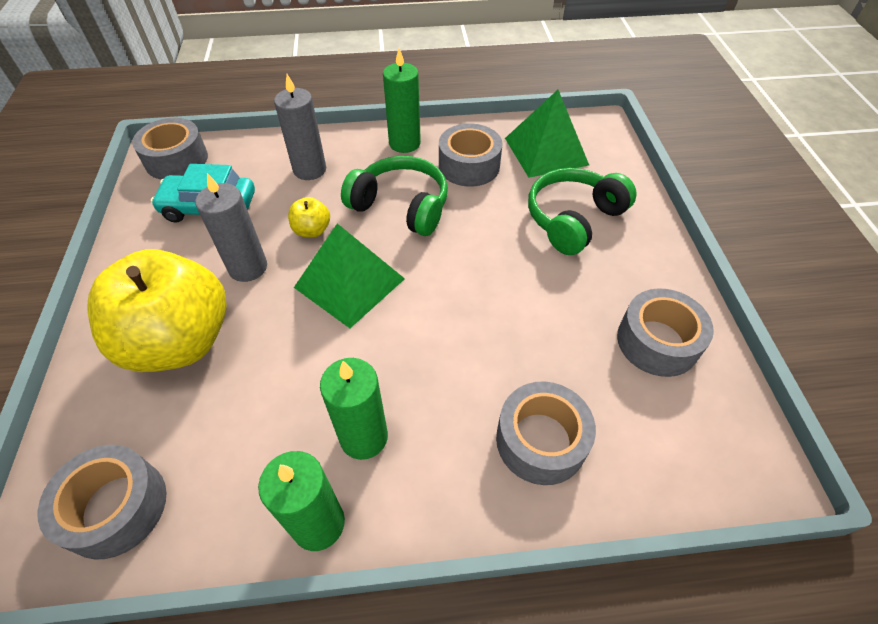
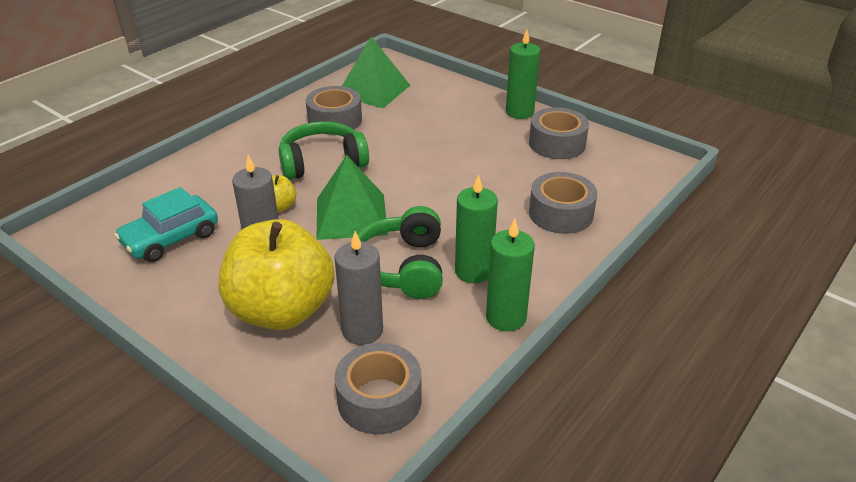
camera: 45 degrees left, 15 degrees down
grey tape [132,118,208,179] -> none
grey candle [274,74,326,180] -> grey candle moved to [335,231,383,345]
green candle [383,48,421,153] -> green candle moved to [506,30,540,119]
green headphones [528,168,637,255] -> green headphones moved to [357,206,443,299]

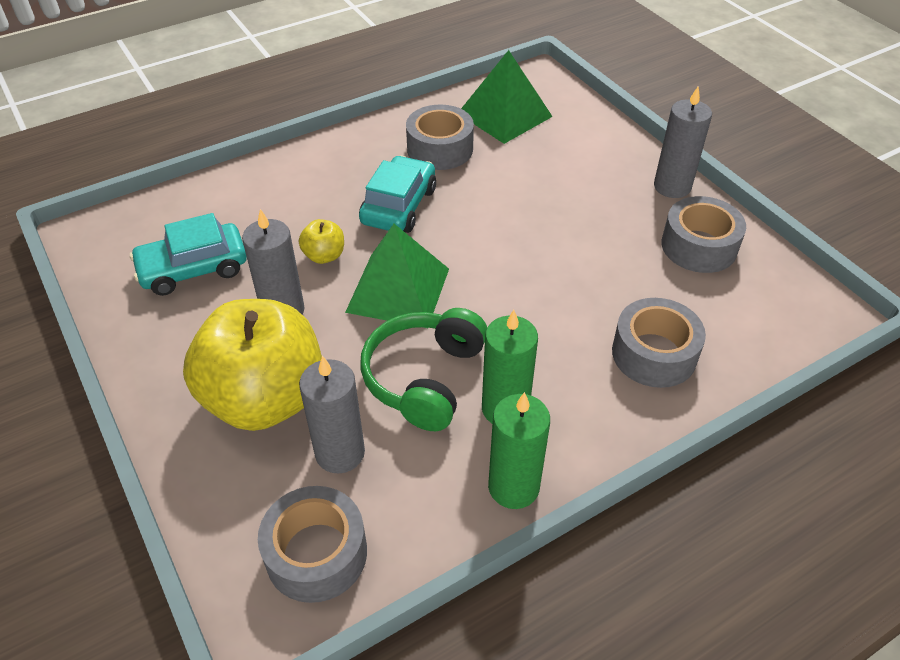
camera: 20 degrees right, 10 degrees up
green headphones [279,121,369,180] -> turquoise car [359,156,436,233]
green candle [506,30,540,119] -> grey candle [654,86,712,198]

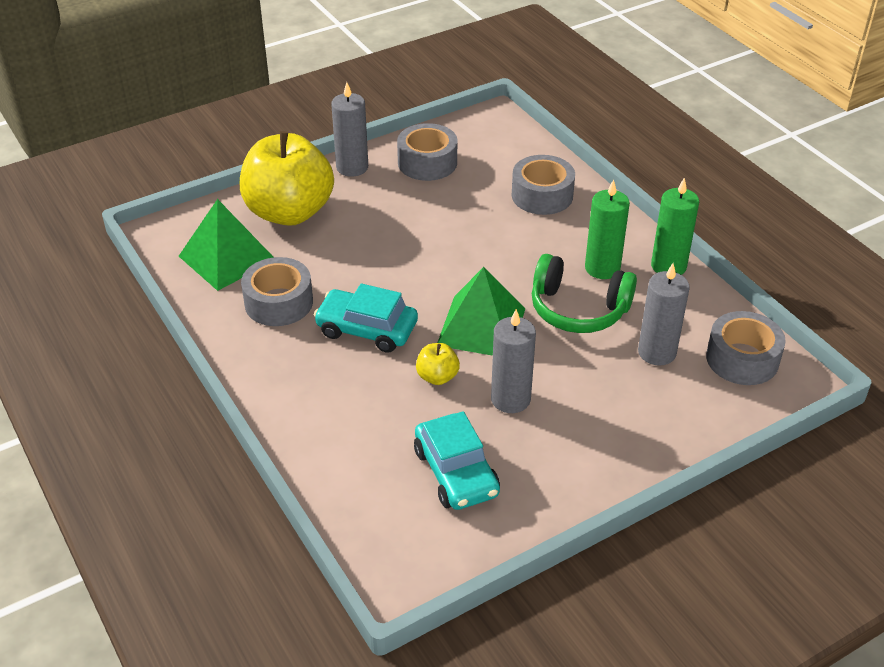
camera: 90 degrees left, 5 degrees down
yellow apple [183,299,322,431] -> yellow apple moved to [240,131,334,226]

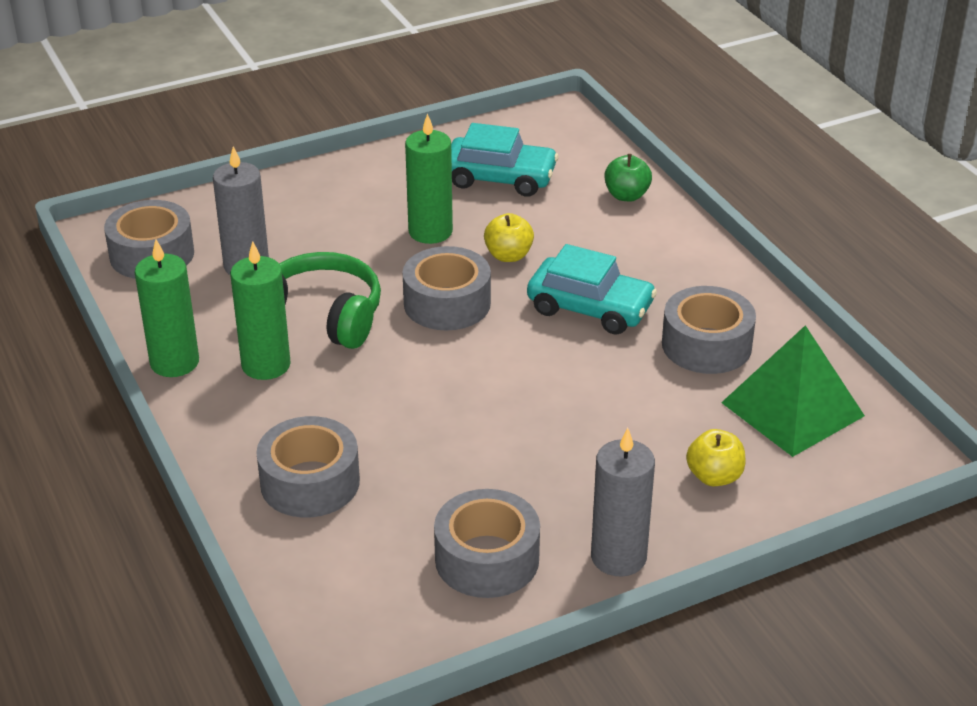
camera: 175 degrees left, 5 degrees down
yellow apple [240,131,334,226] -> yellow apple [686,429,746,486], size x0.40
turquoise car [414,411,500,510] -> turquoise car turned 120 degrees clockwise [451,123,559,197]
green pyramid [437,267,526,356] -> grey tape [403,246,491,330]
grey candle [491,309,536,413] -> green candle [405,113,453,244]
none -> green apple [604,154,652,202]

